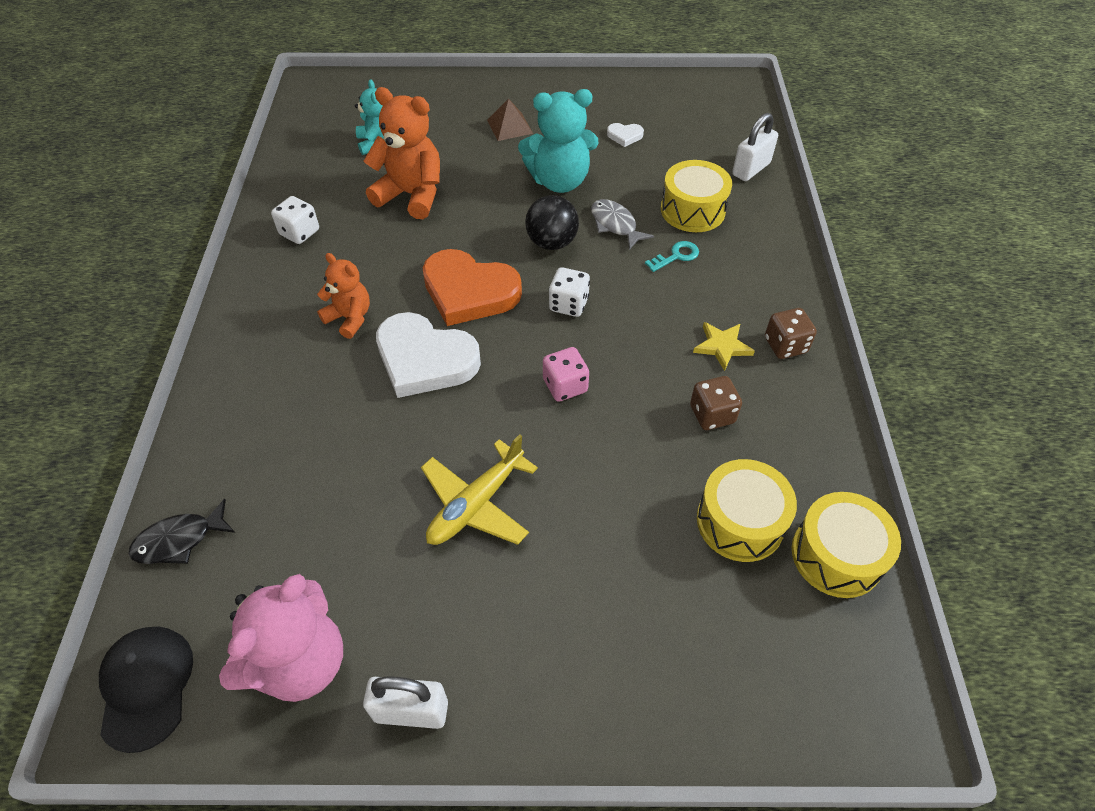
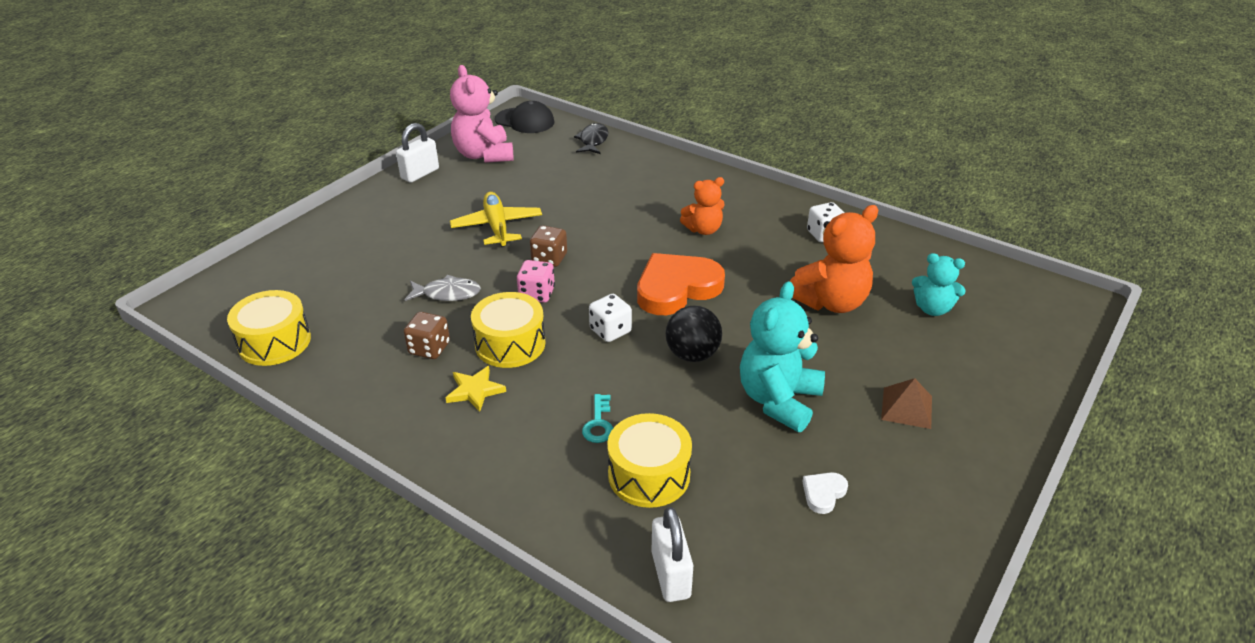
camera: 125 degrees right, 15 degrees down
white heart [376,312,481,398] -> none
grey fish [591,199,654,250] -> grey fish moved to [405,275,481,301]
yellow drum [697,459,797,562] -> yellow drum moved to [471,292,545,368]
brown dice [765,308,817,359] -> brown dice moved to [530,225,567,267]

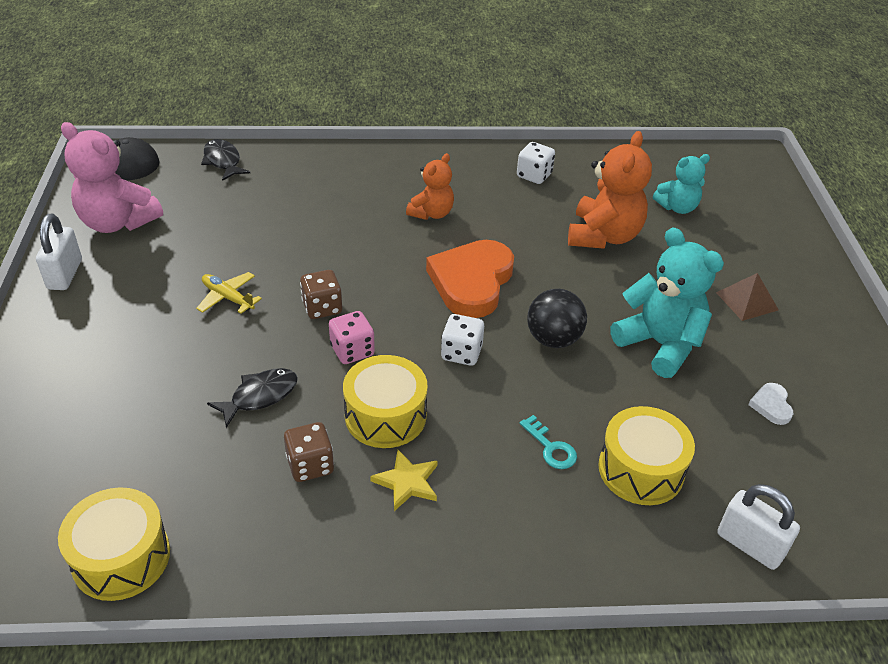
camera: 40 degrees left, 5 degrees up
grey fish [405,275,481,301] -> black fish [207,368,298,428]
yellow plane [450,192,542,247] -> yellow plane [196,272,262,314], size x0.63
turquoise teddy bear [740,281,825,432] -> turquoise teddy bear turned 150 degrees clockwise [610,227,724,378]

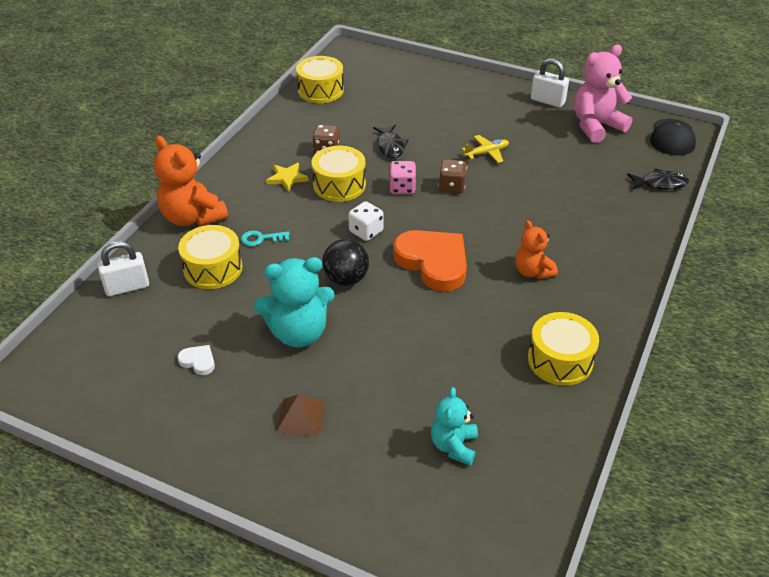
camera: 120 degrees right, 0 degrees up
white dice [517,142,555,184] -> yellow drum [528,312,599,386]
orange teddy bear [568,131,652,249] -> orange teddy bear moved to [154,136,228,227]

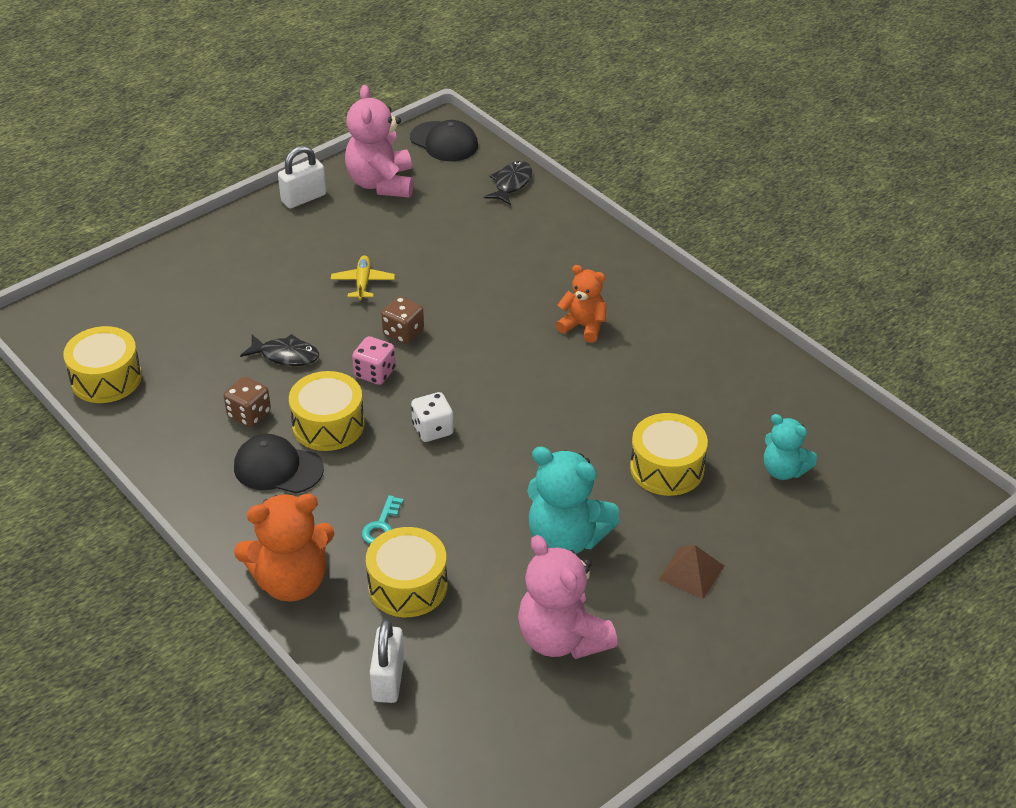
camera: 65 degrees left, 0 degrees up
white heart [177,345,215,375] -> pink teddy bear [518,535,618,659]
turquoise teddy bear [254,257,334,348] -> turquoise teddy bear turned 105 degrees clockwise [527,446,619,554]
yellow star [266,163,309,192] -> black cap [234,434,324,493]
black ball [322,239,369,286] -> none
orange heart [393,230,467,292] -> none
orange teddy bear [515,220,558,279] -> orange teddy bear turned 150 degrees counterclockwise [556,265,606,343]
yellow drum [528,312,599,386] -> yellow drum moved to [630,413,708,496]

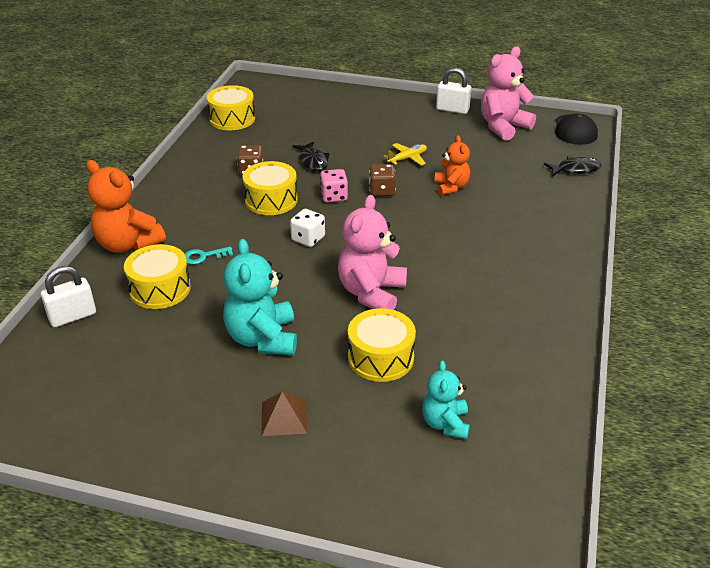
camera: 55 degrees right, 5 degrees down
black cap [234,434,324,493] -> none
pink teddy bear [518,535,618,659] -> pink teddy bear moved to [338,195,407,310]
orange teddy bear [556,265,606,343] -> orange teddy bear moved to [434,135,470,195]

